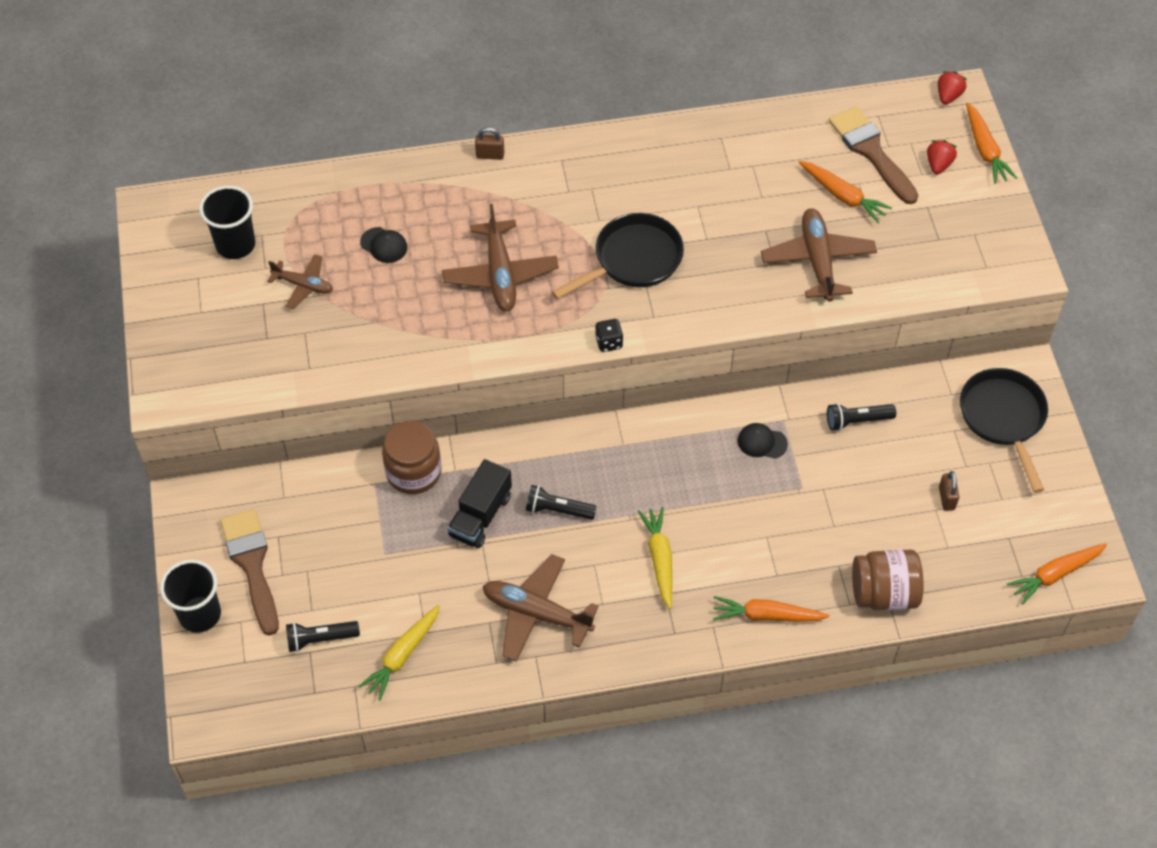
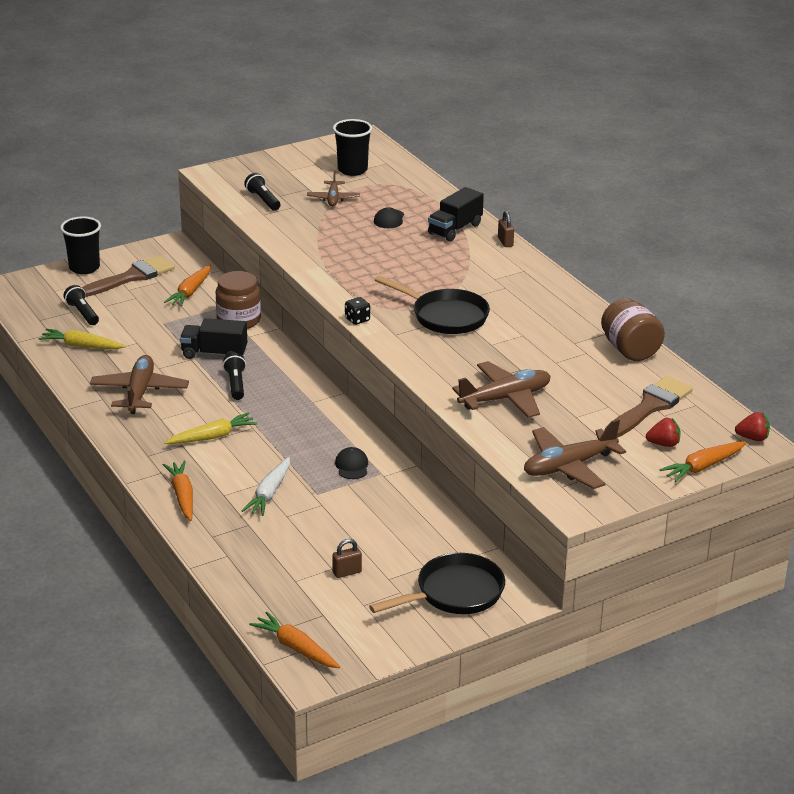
camera: 70 degrees right, 25 degrees down
brown plane [442,204,559,312] -> brown plane moved to [524,419,626,489]
orange carrot [798,161,892,223] -> orange carrot moved to [164,265,211,307]
black flashlight [827,403,896,431] -> black flashlight moved to [244,173,280,211]
brown jar [852,550,923,610] -> brown jar moved to [601,298,665,361]
none -> white carrot [241,457,290,516]
none -> black truck [428,187,484,242]

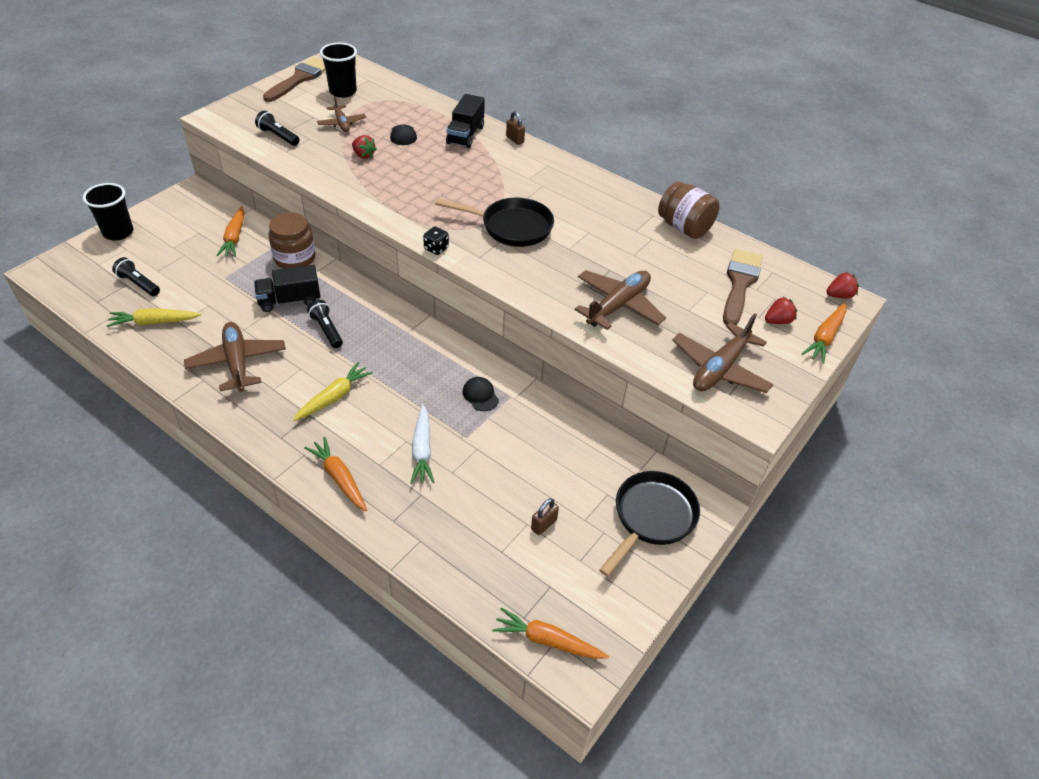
camera: 25 degrees left, 15 degrees up
brown brush [81,256,175,297] -> brown brush moved to [263,57,326,102]
none -> red strawberry [352,135,377,159]

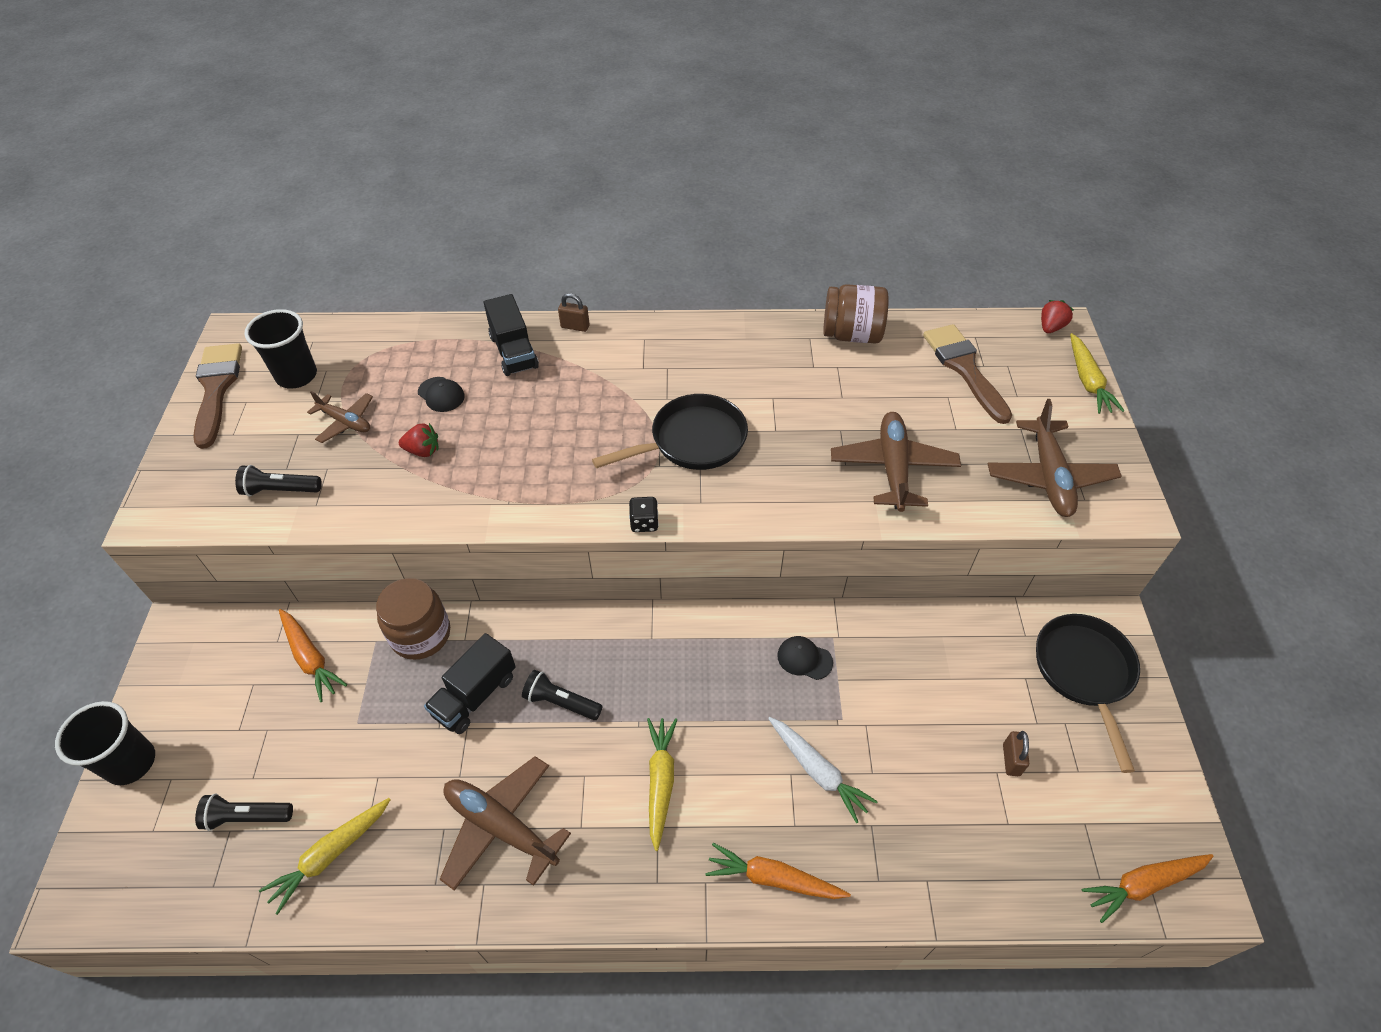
camera: 35 degrees left, 5 degrees up
red strawberry [765,297,797,324] -> none
orange carrot [802,303,847,364] -> yellow carrot [1070,333,1125,414]

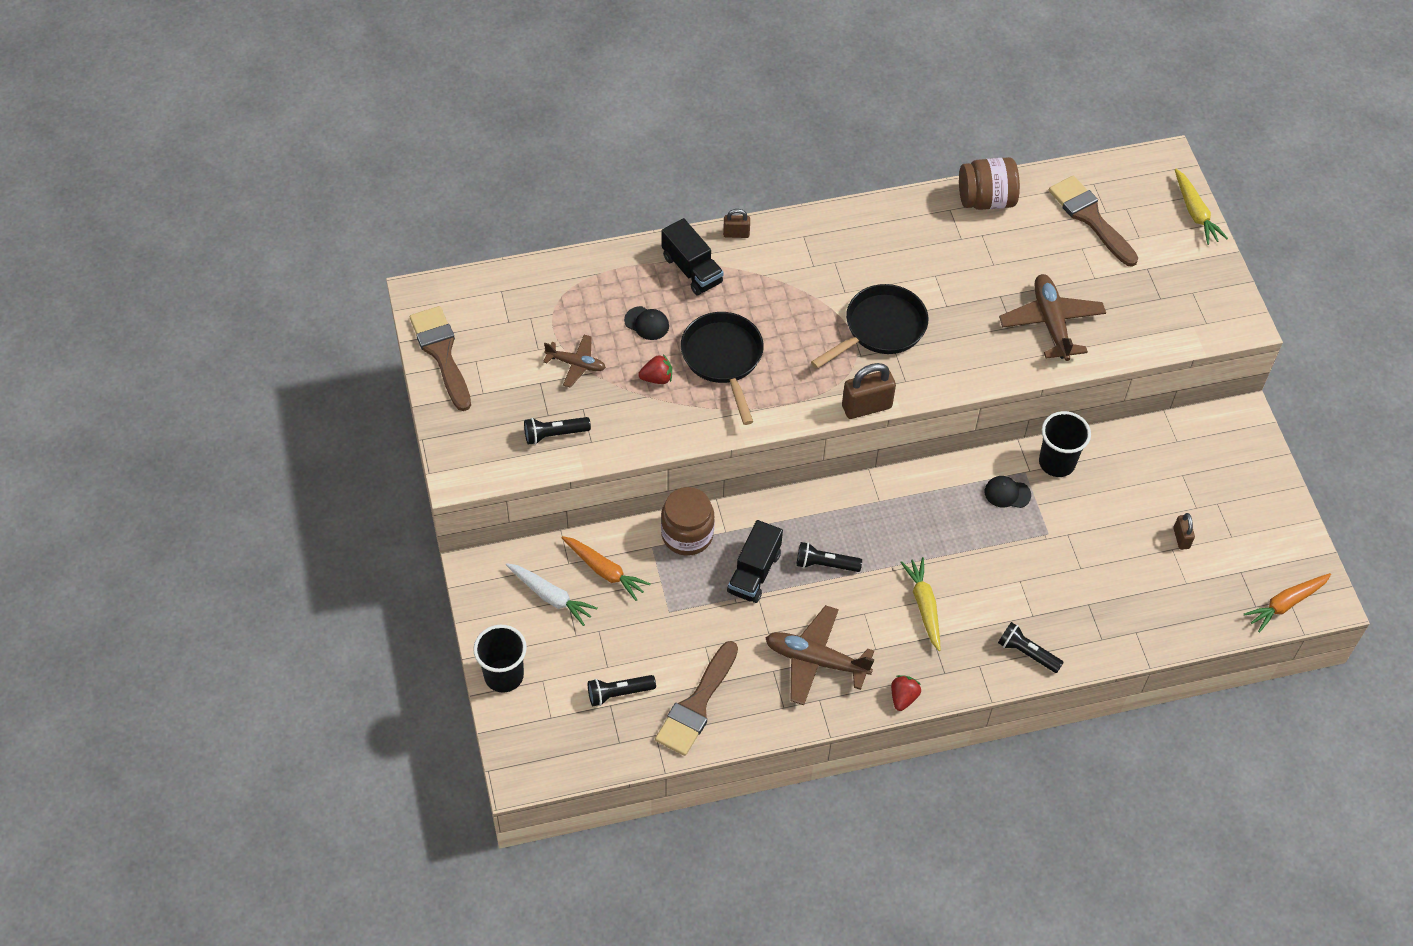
camera: 15 degrees left, 5 degrees up
black cup [245,309,317,388] -> black cup moved to [1039,411,1091,477]
yellow carrot [259,798,391,915] -> brown brush [655,641,738,756]
black dice [629,497,659,532] -> brown padlock [842,363,896,419]
orange carrot [705,843,851,899] -> black flashlight [998,622,1064,673]
white carrot [768,717,878,823] -> white carrot moved to [506,563,597,626]
brown plane [988,399,1122,517] -> none
black pan [1036,614,1140,773] -> black pan moved to [681,312,764,425]
red strawberry [1041,300,1074,333] -> red strawberry moved to [891,675,921,711]

